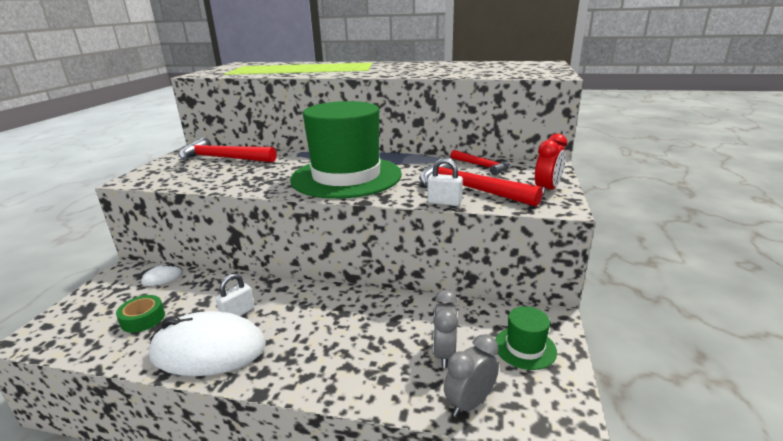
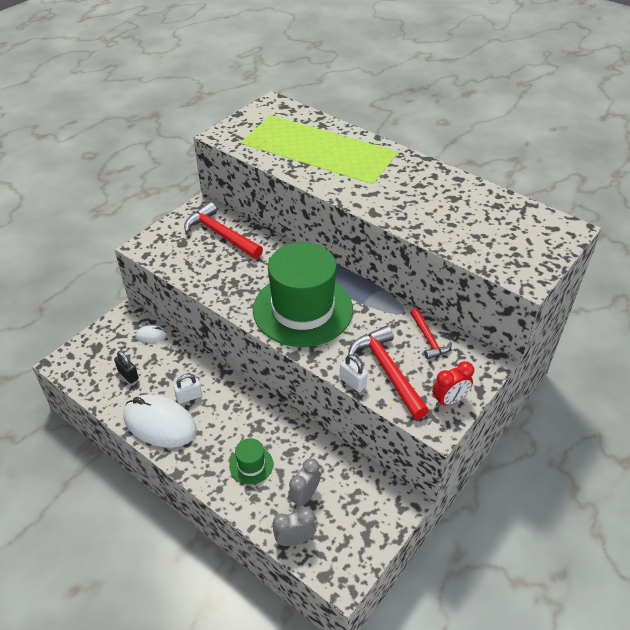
camera: 25 degrees right, 20 degrees up
green tape [116,295,165,333] -> black padlock [114,351,139,384]
green hat [495,306,557,370] -> green hat moved to [229,438,273,484]

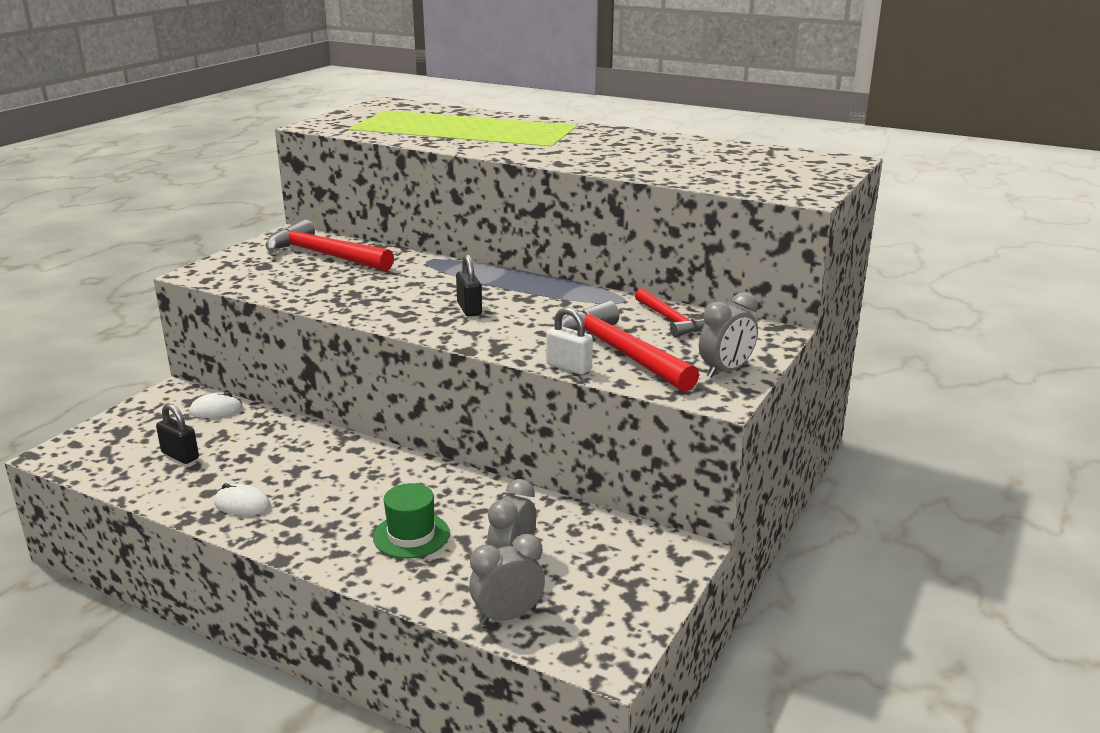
camera: 10 degrees left, 20 degrees down
white mouse [123,395,196,448] -> white mouse [214,483,271,516], size x0.43
white padlock [174,374,202,404] -> none
green hat [253,242,353,347] -> black padlock [456,254,482,316]
red clock [432,361,474,407] -> grey clock [699,292,758,378]

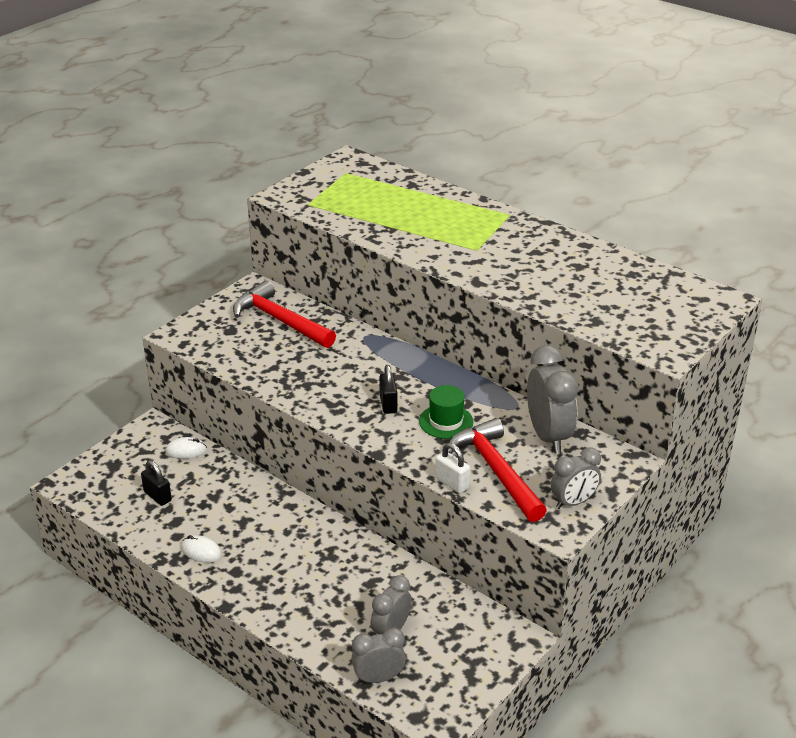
camera: 10 degrees right, 10 degrees up
green hat [373,483,450,559] -> green hat moved to [419,385,473,439]
red hammer [635,288,705,337] -> grey clock [527,345,578,454]

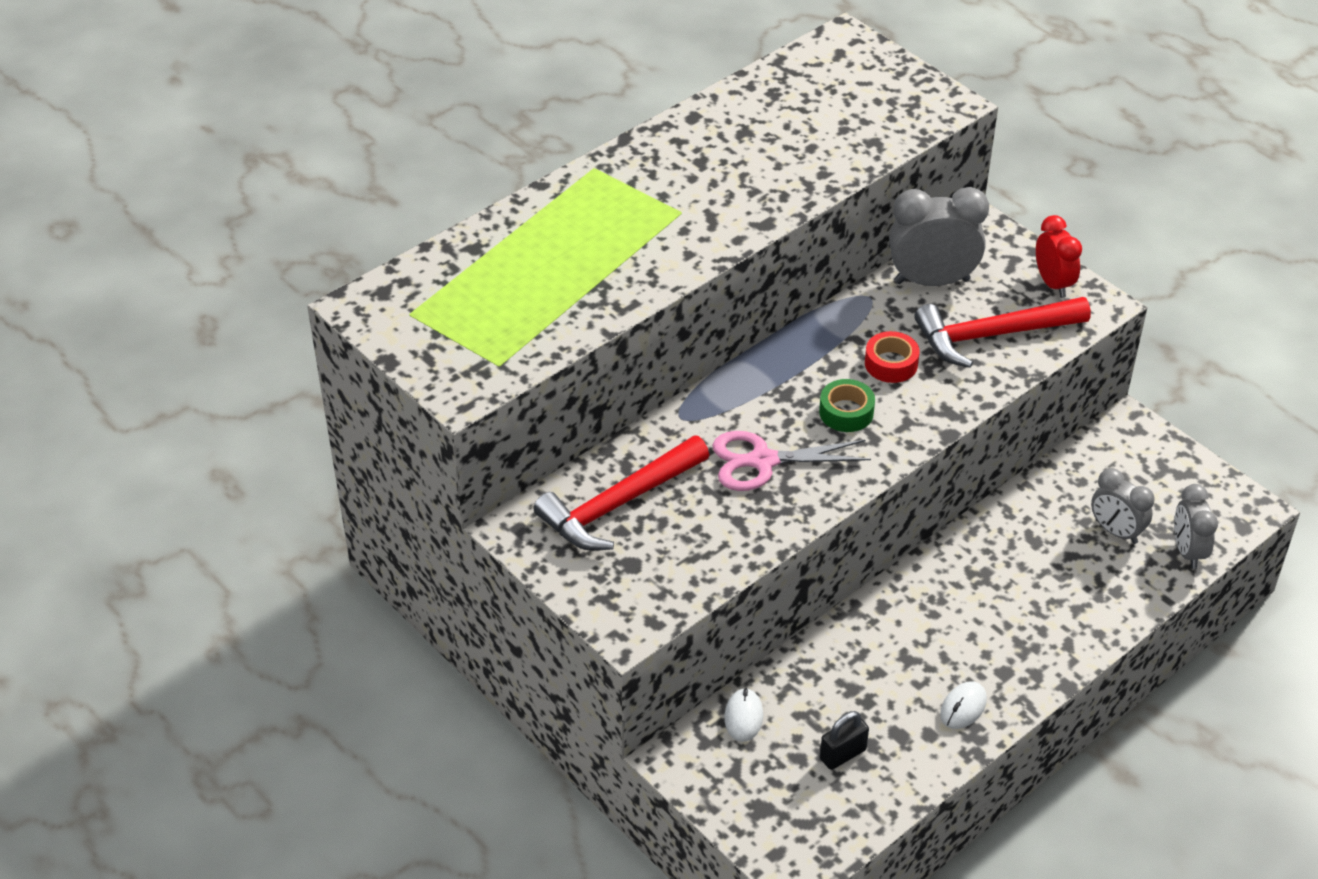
camera: 80 degrees left, 10 degrees up
black padlock [379,365,397,414] -> green tape [819,379,875,432]
green hat [419,385,473,439] -> red tape [865,331,920,383]
white padlock [435,443,470,493] -> none
grey clock [551,447,601,509] -> red clock [1036,215,1082,298]
none -> pink scissors [712,431,871,491]

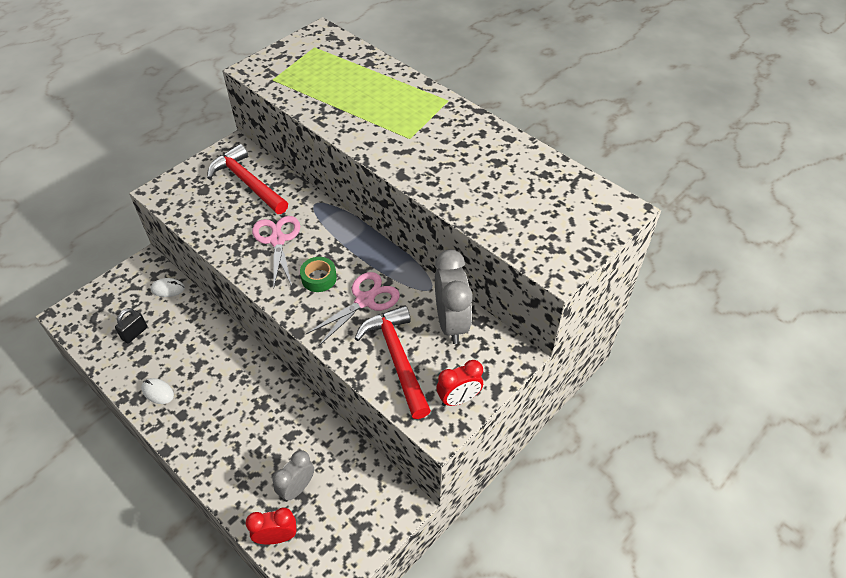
camera: 85 degrees right, 5 degrees up
black padlock [820,711,869,770] -> black padlock turned 75 degrees clockwise [115,308,147,344]
red tape [865,331,920,383] -> pink scissors [306,272,400,346]
grey clock [1174,484,1218,569] -> red clock [246,507,296,544]

